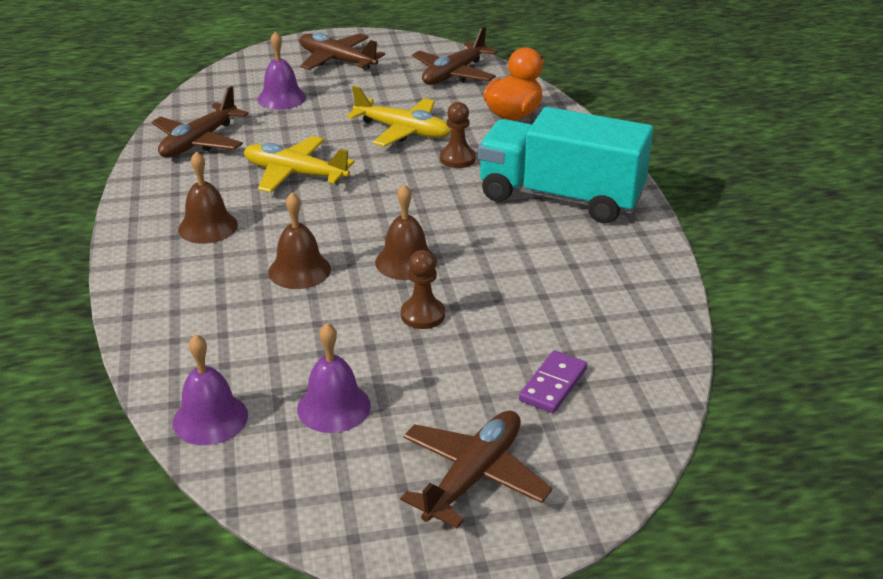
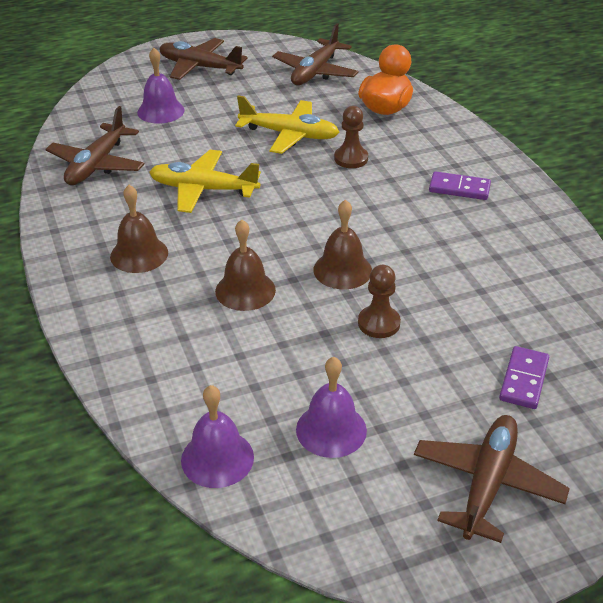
camera: 10 degrees left, 5 degrees up
turquoise truck [478,107,654,224] -> purple domino [429,171,491,200]

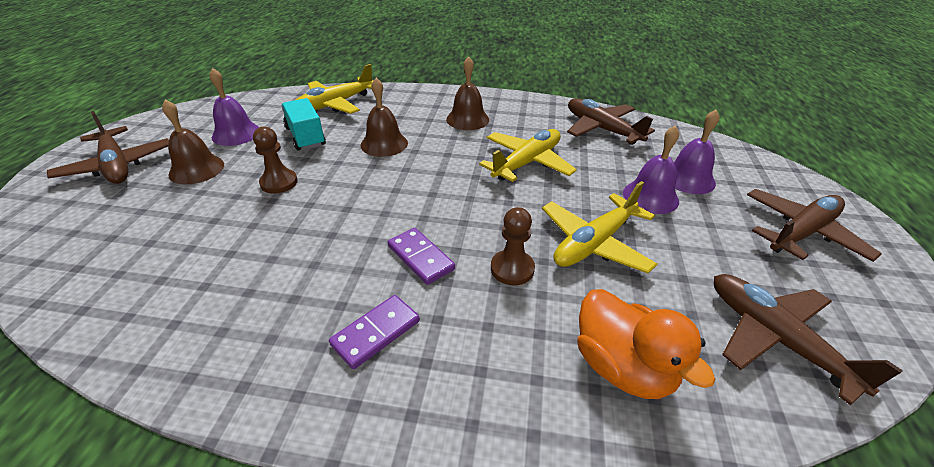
camera: 120 degrees right, 0 degrees up
purple bell [181,385,254,488] -> purple bell moved to [623,125,679,214]
brown bell [314,199,372,289] -> brown bell moved to [162,99,224,185]
purple domino [499,346,549,409] -> purple domino moved to [388,228,455,285]
none -> turquoise truck [281,98,326,151]
none -> yellow plane [296,64,373,114]

